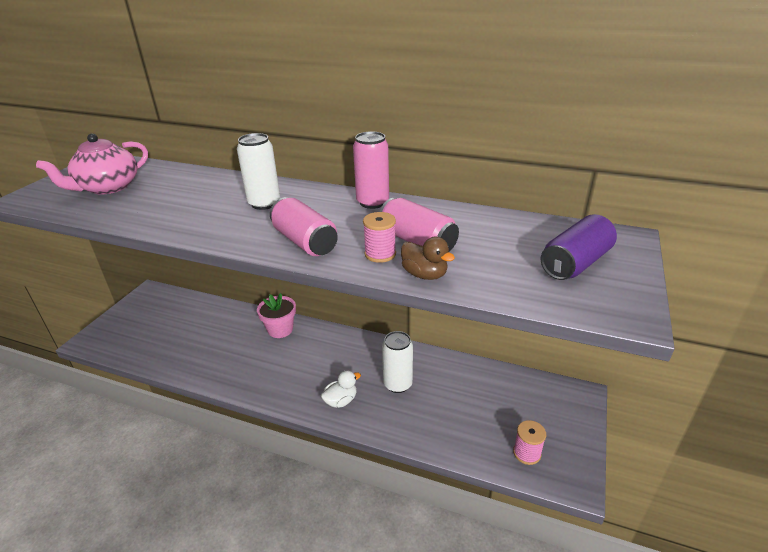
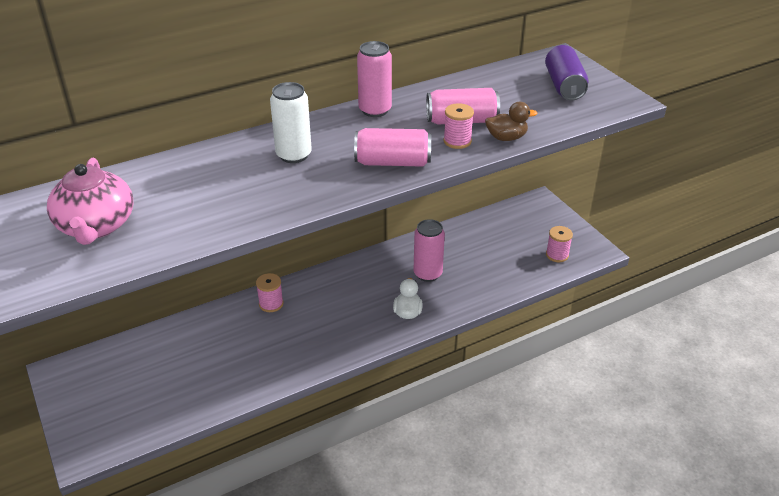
camera: 50 degrees left, 5 degrees up
pink flower pot [257,293,296,338] -> pink spool [256,273,284,312]
white can [382,331,413,393] -> pink can [414,219,445,282]

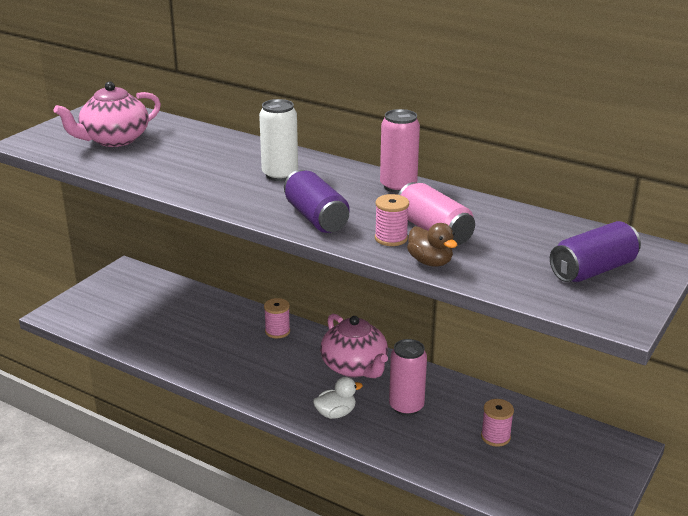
camera: 60 degrees right, 10 degrees down
pink can [354,128,431,167] -> purple can [284,170,350,233]
pink spool [546,226,573,262] -> pink spool moved to [481,399,514,447]
none -> pink teapot [320,314,388,378]

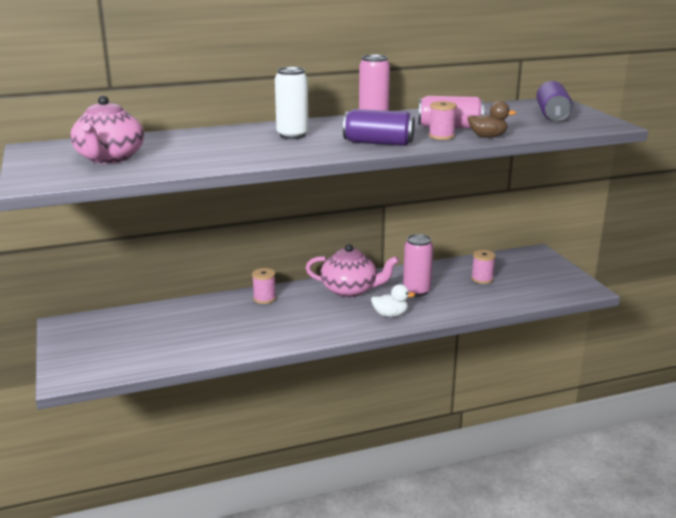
camera: 50 degrees left, 5 degrees down
white duck [313,377,363,419] -> white duck turned 75 degrees clockwise [371,284,415,317]

